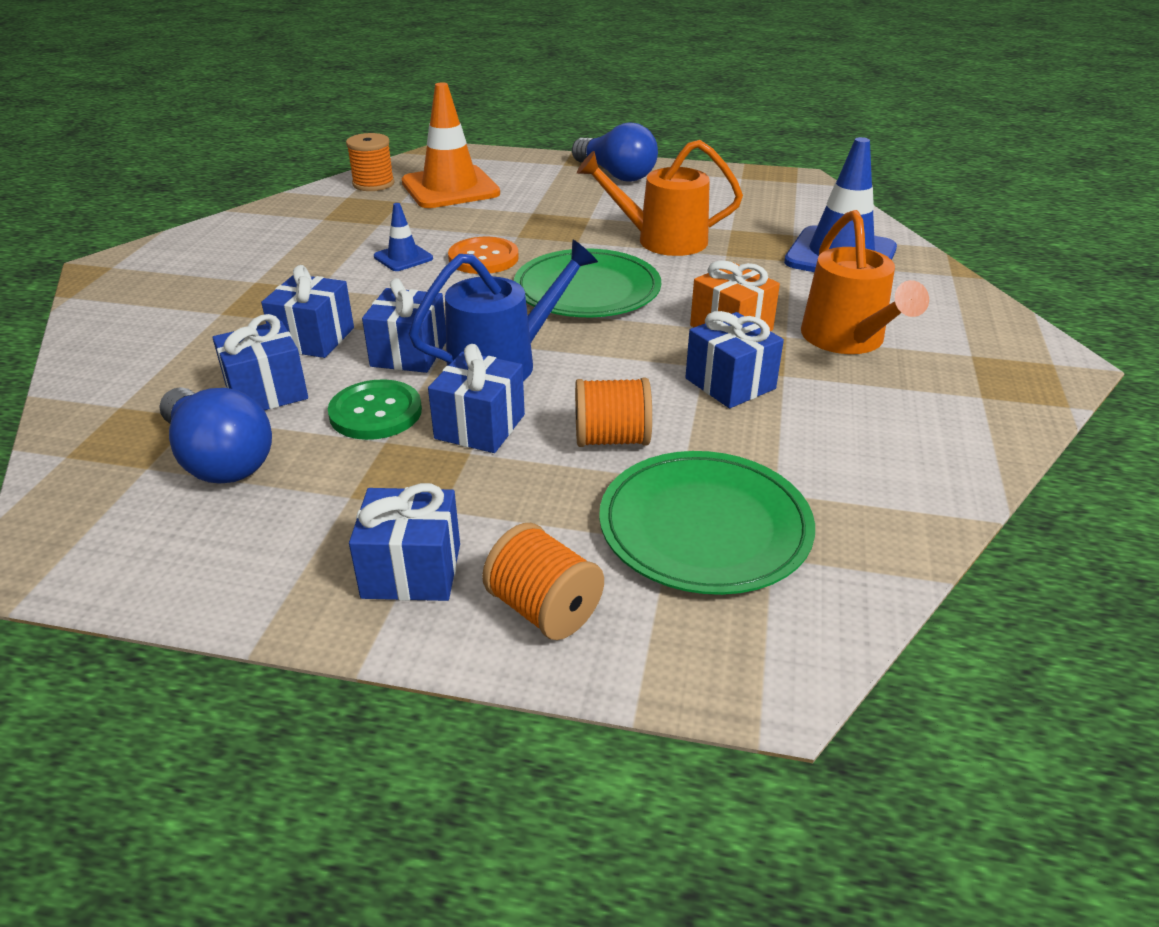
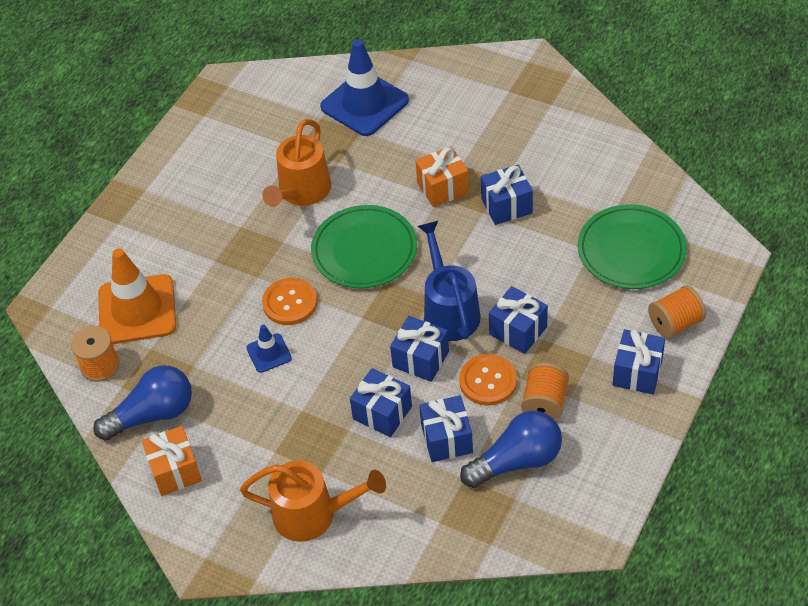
camera: 70 degrees left, 15 degrees up
green button [328,379,422,440] -> orange button [459,354,517,406]
blue light bulb [572,122,658,181] -> blue light bulb moved to [93,365,192,441]
orange spool [575,378,652,447] -> orange spool moved to [521,363,569,420]
orange watering can [801,210,929,354] -> orange watering can moved to [240,461,386,542]
none -> orange gift [142,426,202,496]

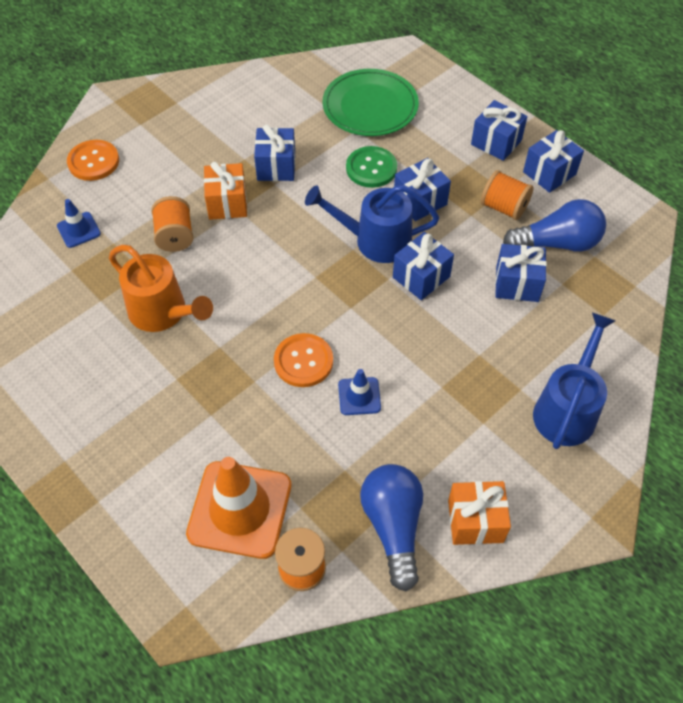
camera: 75 degrees left, 5 degrees up
orange watering can [240,461,386,542] -> blue watering can [533,313,616,449]
green plate [311,205,417,288] -> none
blue traffic cone [320,39,409,136] -> blue traffic cone [57,199,101,248], size x0.48
blue gift [350,368,412,437] -> blue gift moved to [523,130,584,193]
orange button [459,354,517,406] -> orange button moved to [67,140,119,181]
blue light bulb [460,411,562,488] -> blue light bulb turned 90 degrees clockwise [503,199,606,252]
orange spool [648,285,706,339] -> orange spool moved to [151,196,194,252]
none -> green button [346,146,397,188]

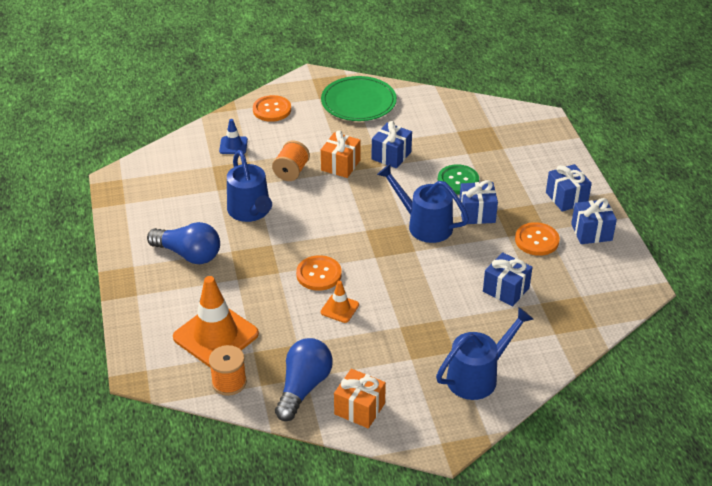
camera: 30 degrees right, 15 degrees down
orange watering can [109,245,213,332] -> blue watering can [227,150,272,222]
green plate [322,69,419,136] -> green plate moved to [321,76,397,121]
blue traffic cone [338,369,381,415] -> orange traffic cone [321,281,359,323]
blue gift [393,232,454,300] -> none
orange spool [481,170,534,220] -> orange button [515,222,560,256]
blue light bulb [503,199,606,252] -> blue light bulb moved to [147,222,220,264]

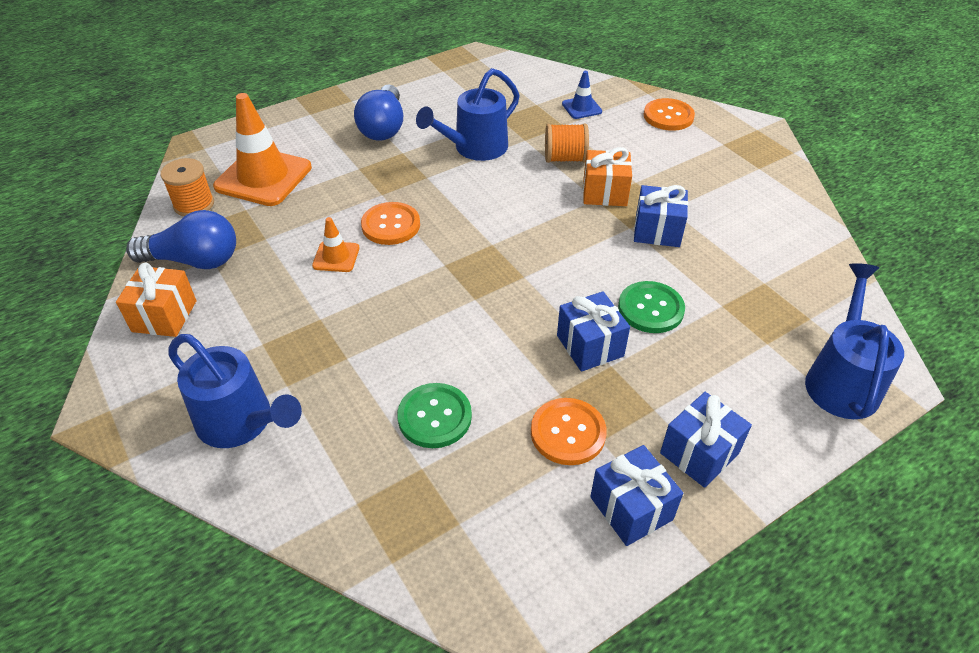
camera: 70 degrees right, 5 degrees up
green plate [321,76,397,121] -> none
blue watering can [377,164,469,243] -> blue watering can moved to [805,263,904,419]
blue gift [483,252,533,307] -> green button [397,383,472,448]

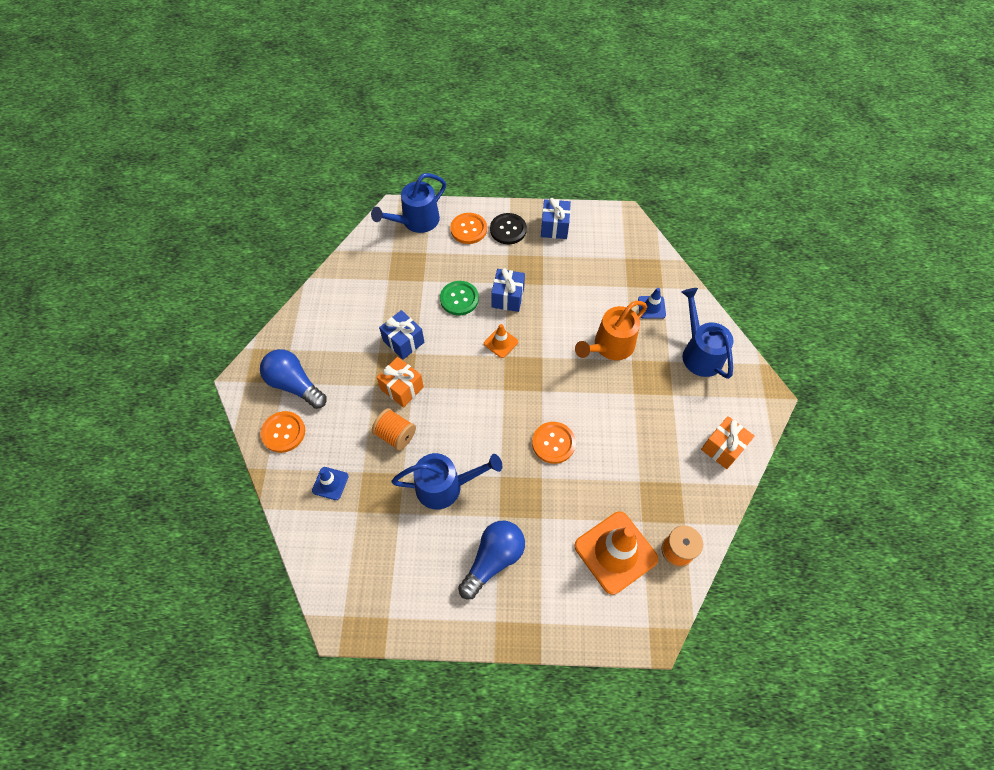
camera: 145 degrees left, 15 degrees up
blue light bulb [126,210,236,269] -> blue light bulb moved to [260,349,327,409]
orange traffic cone [312,217,359,272] -> orange traffic cone moved to [484,324,518,358]
green button [397,383,472,448] -> none
orange button [531,398,607,465] -> orange button moved to [450,213,487,244]
blue gift [660,392,752,488] -> black button [490,213,527,244]
none -> orange watering can [575,301,647,360]
none -> blue traffic cone [638,288,666,319]

